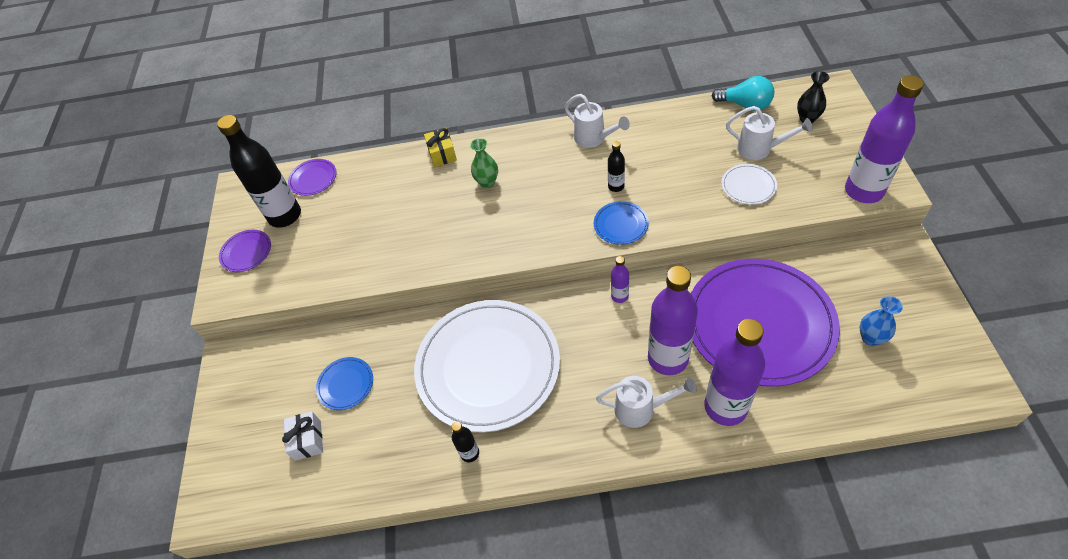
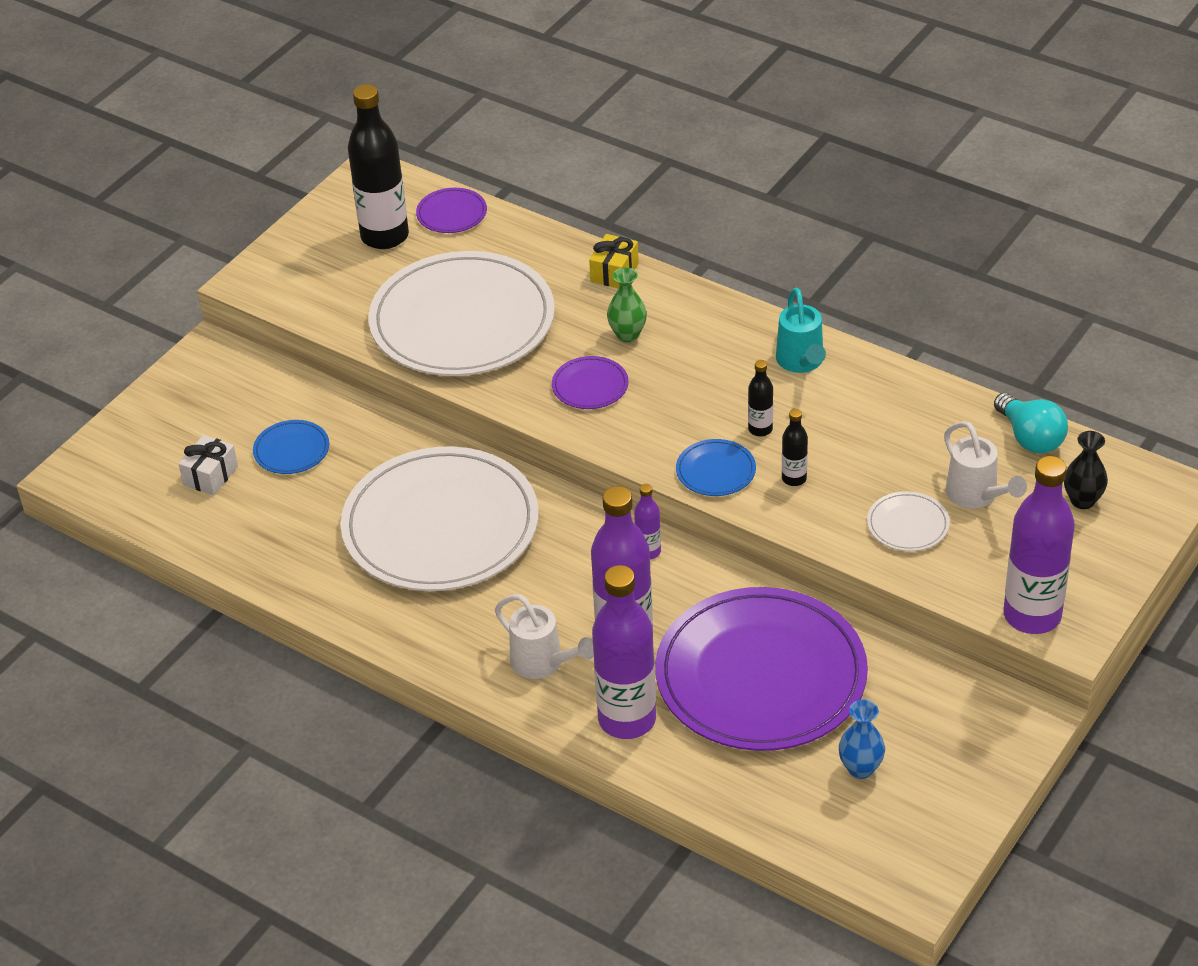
camera: 35 degrees right, 10 degrees down
purple plate [219,230,271,272] -> purple plate moved to [552,356,629,409]
black bottle [451,421,479,462] -> black bottle moved to [782,409,808,486]
white watering can [564,94,630,148] -> turquoise watering can [776,288,826,373]
none -> white plate [369,251,555,376]

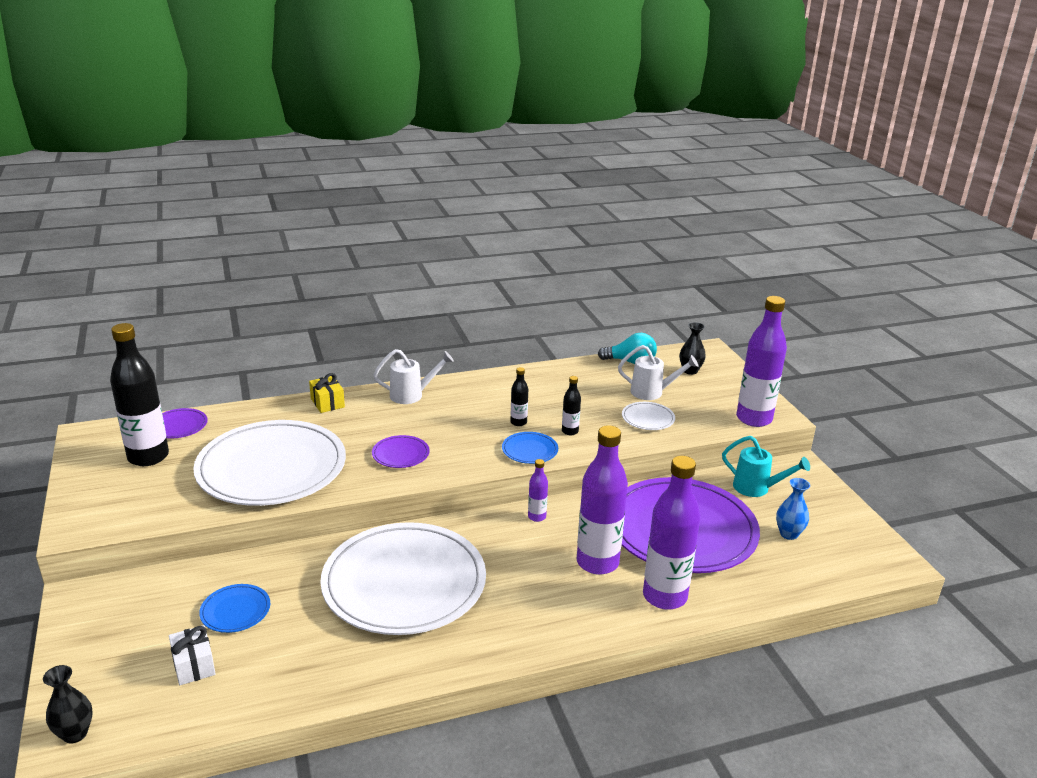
camera: 55 degrees left, 15 degrees down
white watering can [495,594,594,679] -> white watering can moved to [373,349,454,404]
green vase [607,267,647,342] -> none
turquoise watering can [776,288,826,373] -> turquoise watering can moved to [722,436,810,497]
none -> black vase [43,665,93,743]

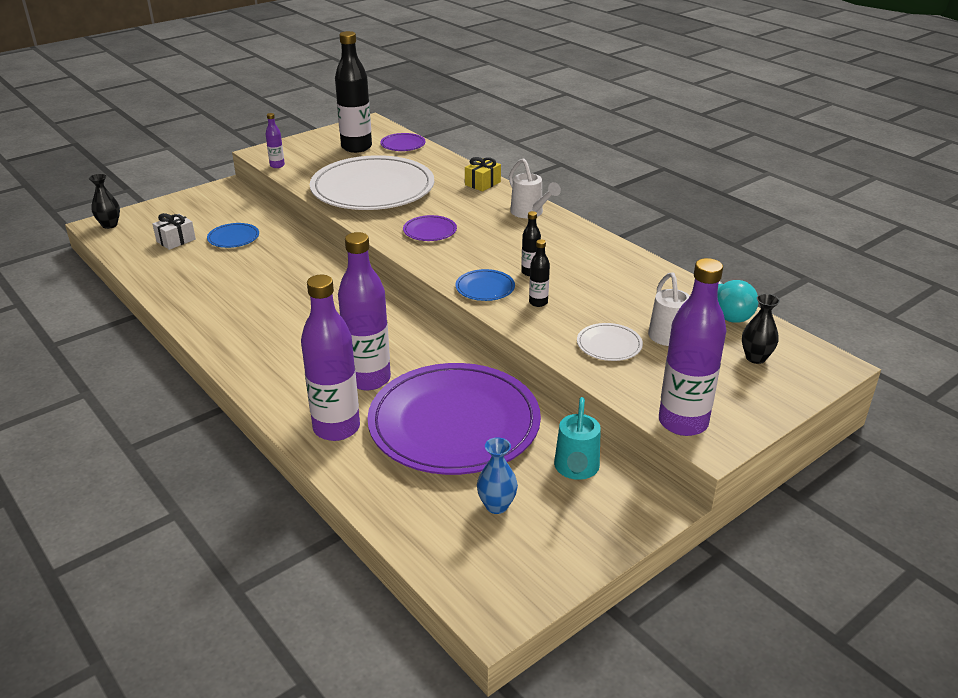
camera: 70 degrees right, 5 degrees up
white plate [320,522,486,635] -> none
purple bottle [528,459,548,522] -> purple bottle moved to [265,113,285,168]

